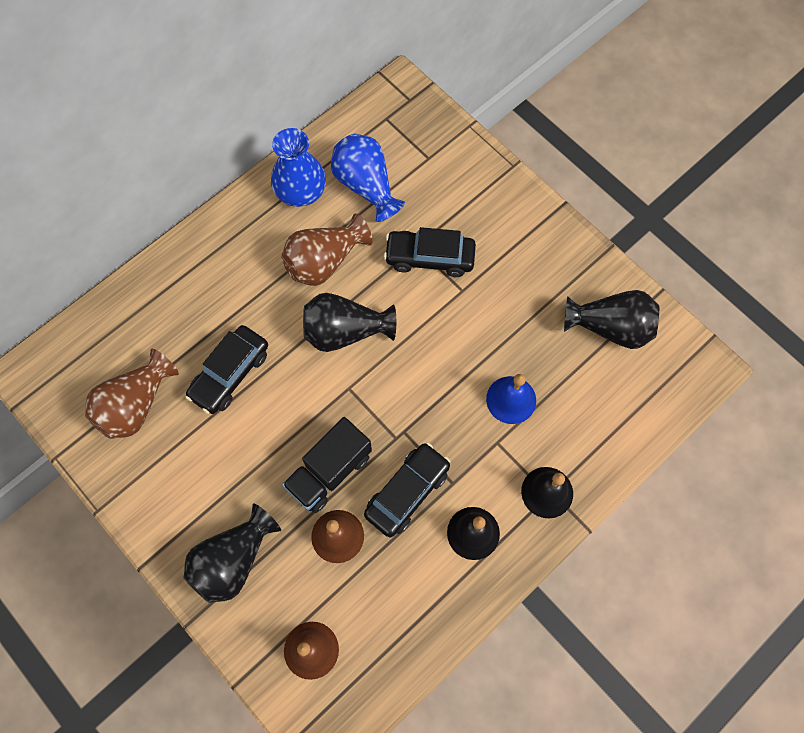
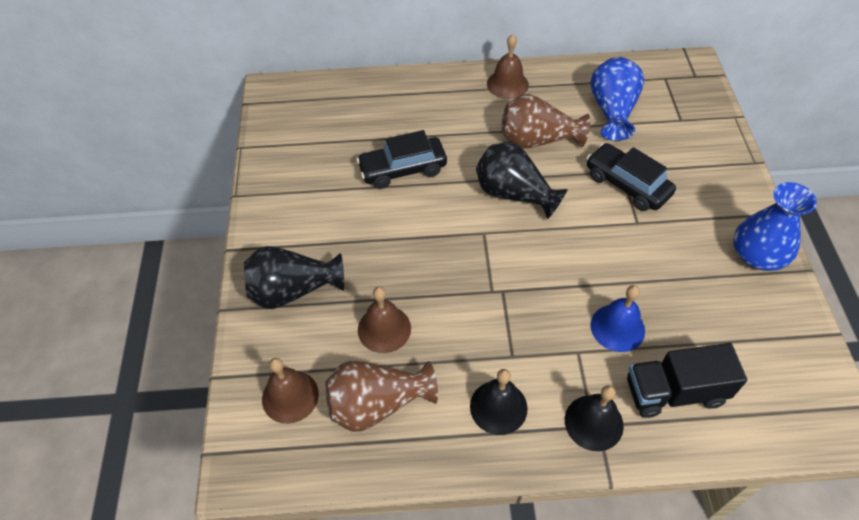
camera: 40 degrees right, 15 degrees down
brown vase [85,349,179,439] -> brown vase moved to [325,361,438,432]
blue vase [271,128,326,207] -> blue vase moved to [733,182,817,271]
black truck [282,417,372,513] -> black truck moved to [627,343,747,418]
black car [364,442,451,537] -> none
black vase [564,290,659,349] -> none
none -> brown bell [487,34,529,99]

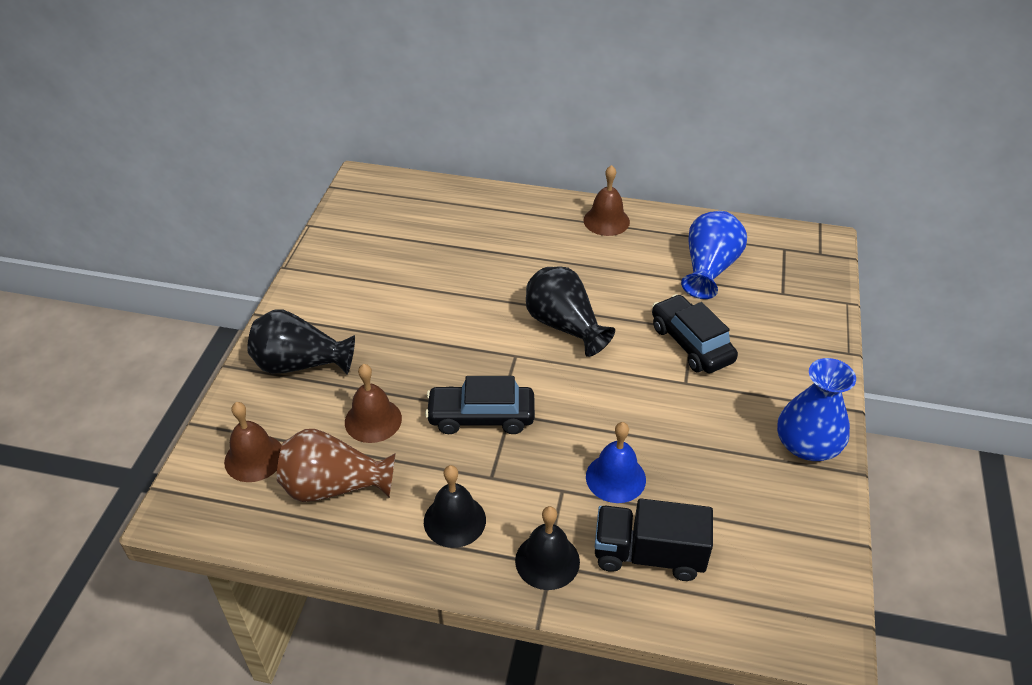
camera: 15 degrees right, 10 degrees down
black car [356,130,447,189] -> black car moved to [425,376,535,434]
brown vase [501,94,590,149] -> none

